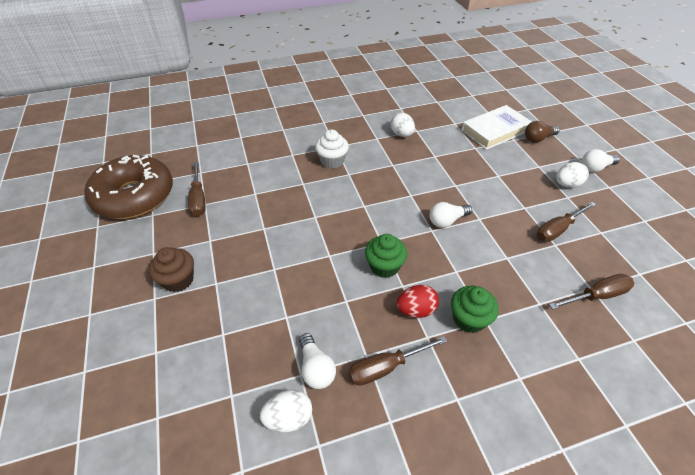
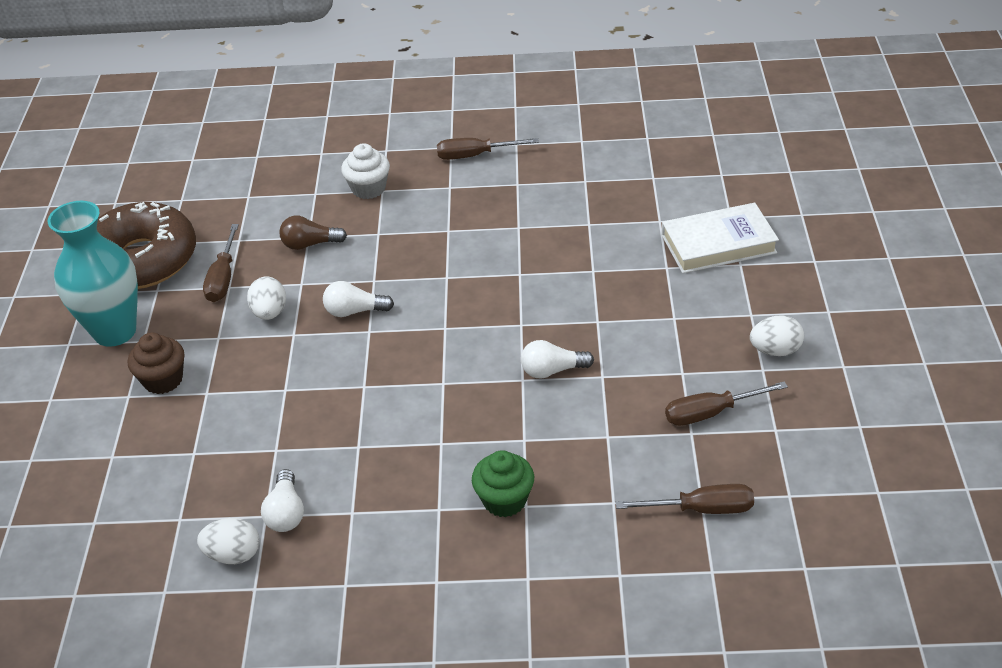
camera: 20 degrees right, 5 degrees down
white cupcake [315,130,349,169] -> white cupcake moved to [341,143,390,199]
brown screwdriver [349,336,447,386] -> brown screwdriver moved to [437,138,539,160]
green cupcake [365,234,407,278] -> none
white egg [390,113,415,137] -> white egg moved to [247,277,286,320]
red egg [396,285,439,318] -> none
brown light bulb [525,121,560,143] -> brown light bulb moved to [279,216,347,250]
white light bulb [582,149,620,172] -> white light bulb moved to [323,281,394,317]
none -> turquoise vase [48,201,138,347]

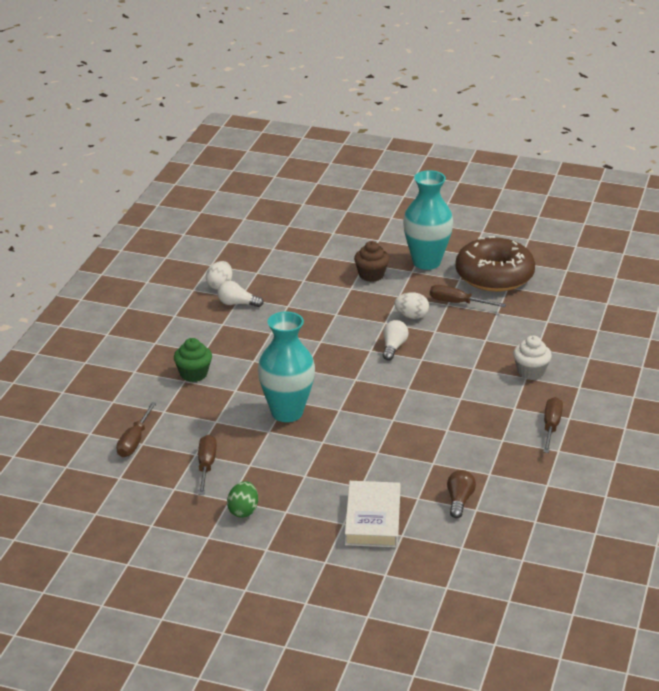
camera: 105 degrees right, 10 degrees down
brown light bulb [279,216,347,250] -> brown light bulb moved to [447,470,476,518]
white light bulb [521,340,594,378] -> turquoise vase [258,311,315,422]
white egg [750,315,804,356] -> green egg [227,481,258,518]

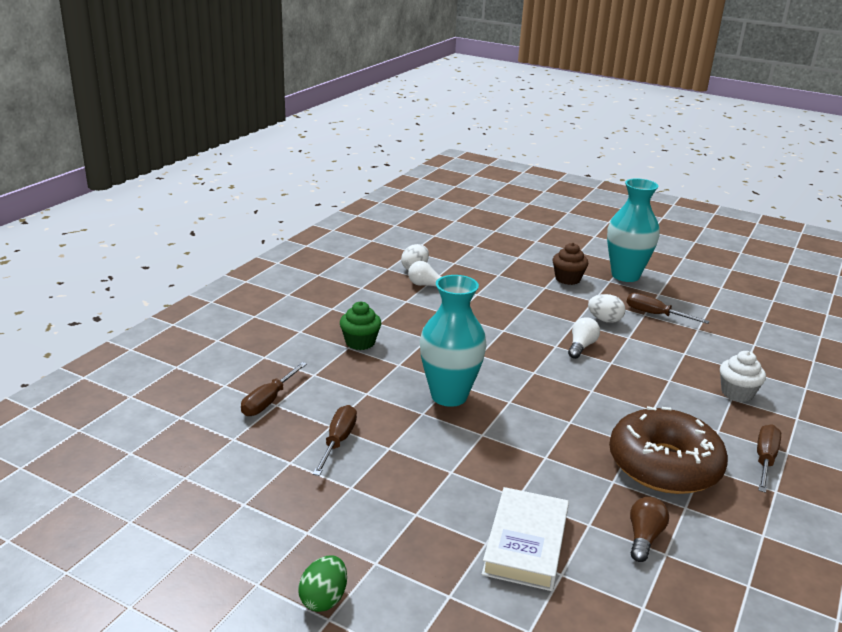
camera: 10 degrees right, 5 degrees down
green egg [227,481,258,518] -> green egg moved to [298,555,347,612]
brown donut [455,236,535,292] -> brown donut moved to [609,406,728,494]

